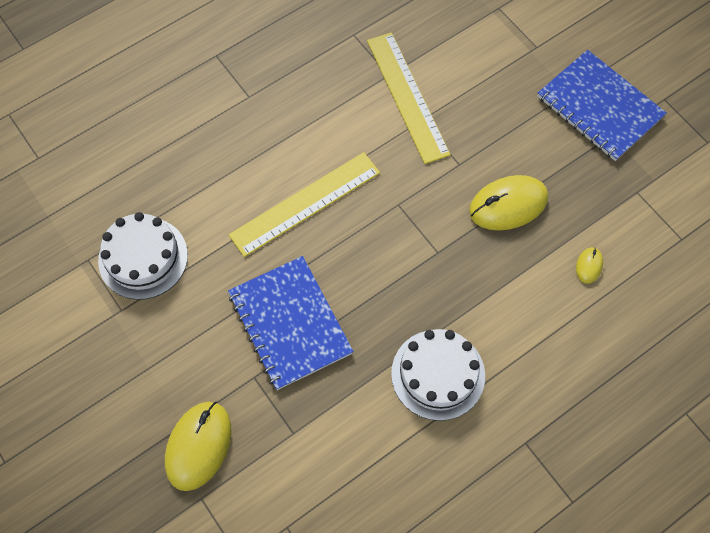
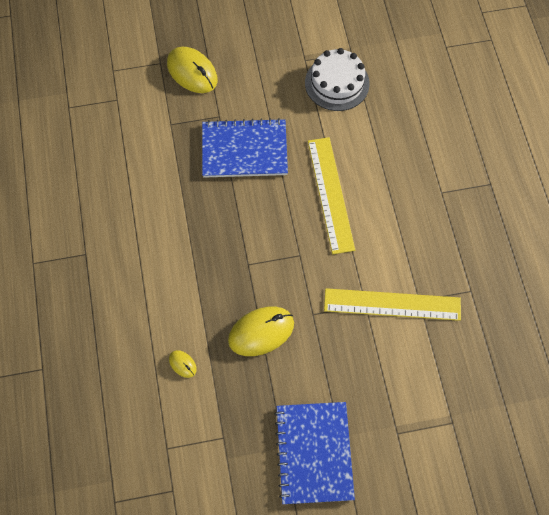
camera: 115 degrees right, 0 degrees up
white cake [391,329,485,421] -> none
yellow mouse [469,175,548,230] -> yellow mouse turned 60 degrees clockwise [228,307,294,356]
blue notebook [538,50,667,161] -> blue notebook turned 75 degrees counterclockwise [274,402,355,504]

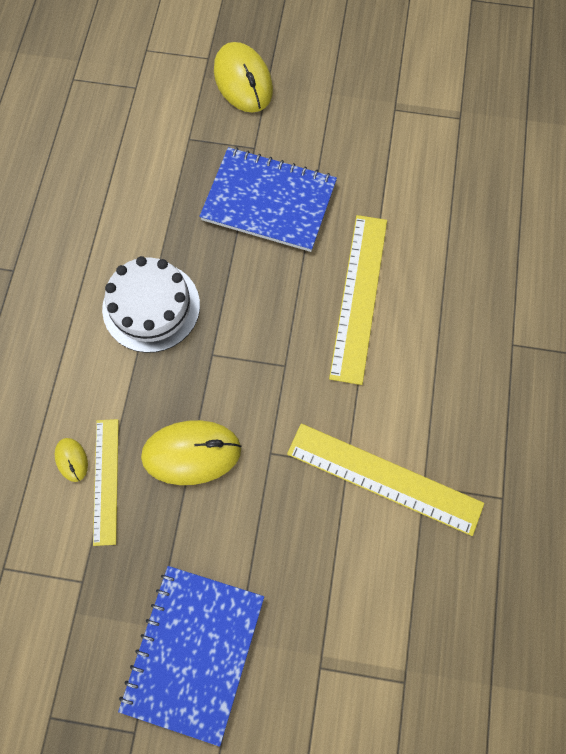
camera: 20 degrees right, 5 degrees up
white cake [305,48,370,111] -> white cake moved to [102,256,200,353]
none -> yellow ruler [93,419,119,546]

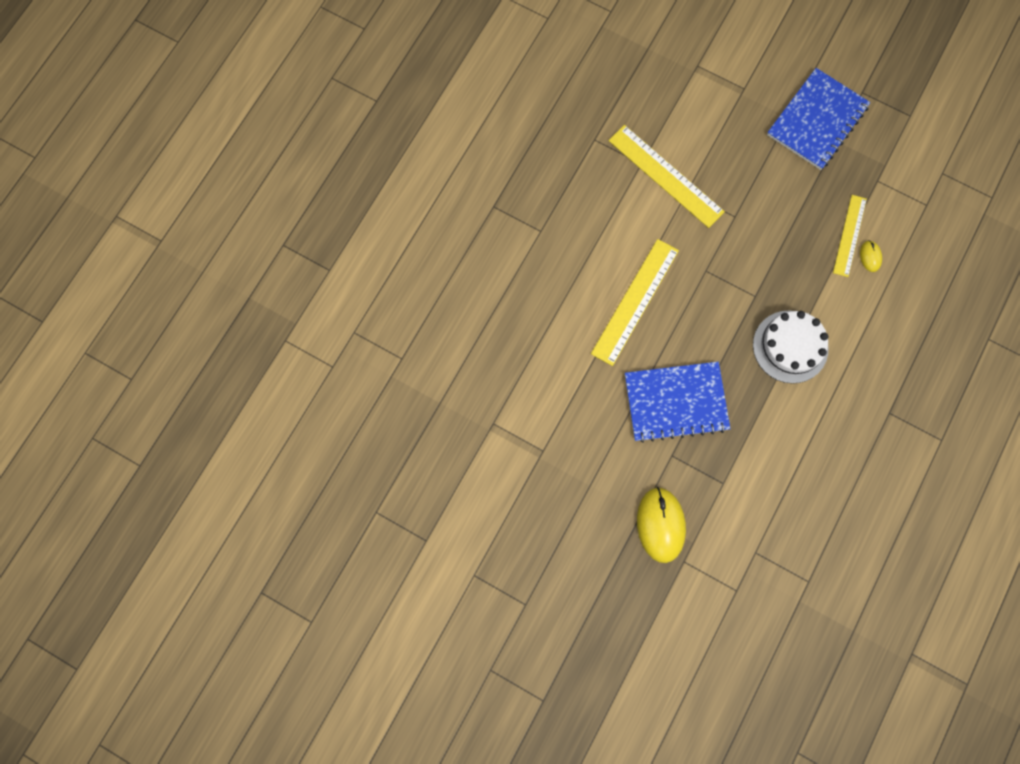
camera: 160 degrees left, 5 degrees up
yellow mouse [141,420,241,485] -> none
blue notebook [199,147,337,252] -> blue notebook turned 45 degrees counterclockwise [625,362,731,443]

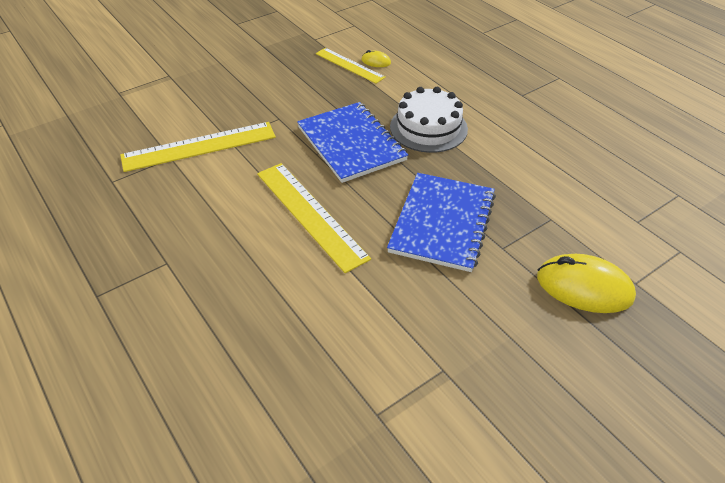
camera: 65 degrees left, 30 degrees down
blue notebook [767,68,871,170] -> blue notebook moved to [297,102,408,183]

